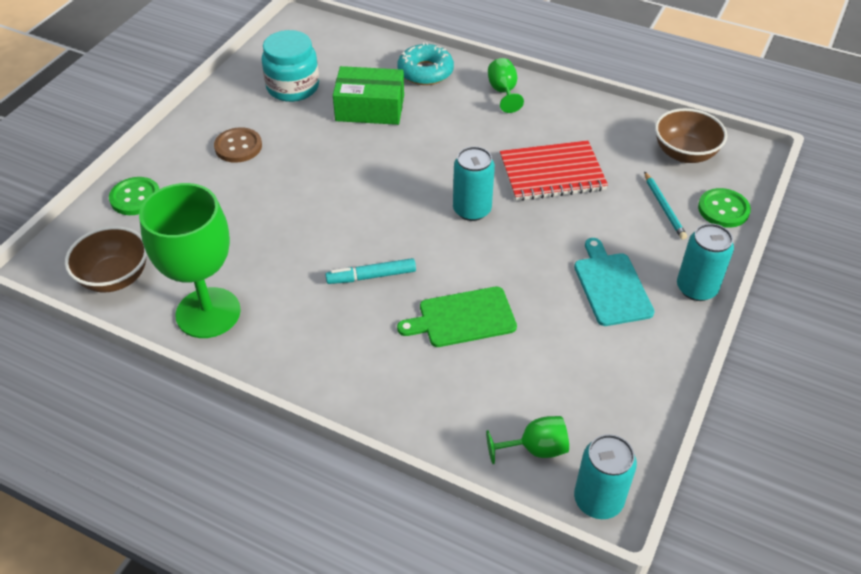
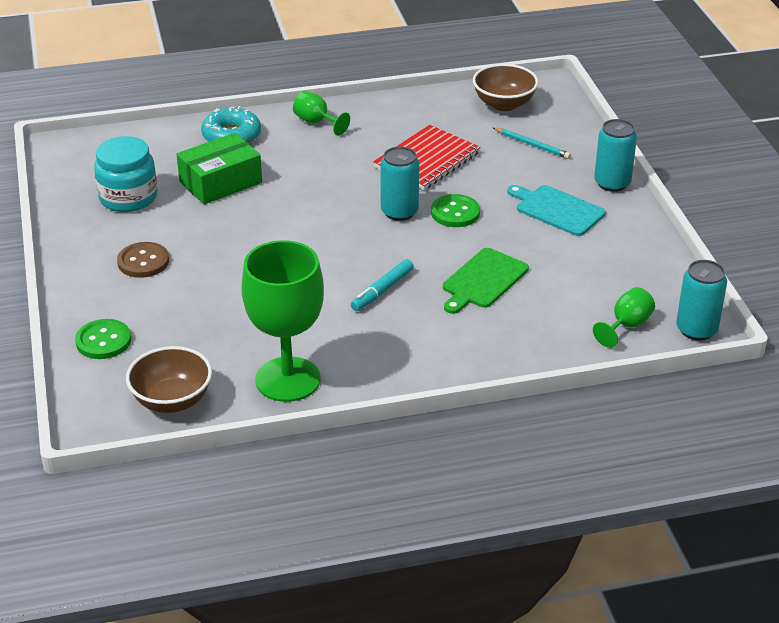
camera: 40 degrees left, 10 degrees down
green button [698,188,751,228] -> green button moved to [431,194,480,227]

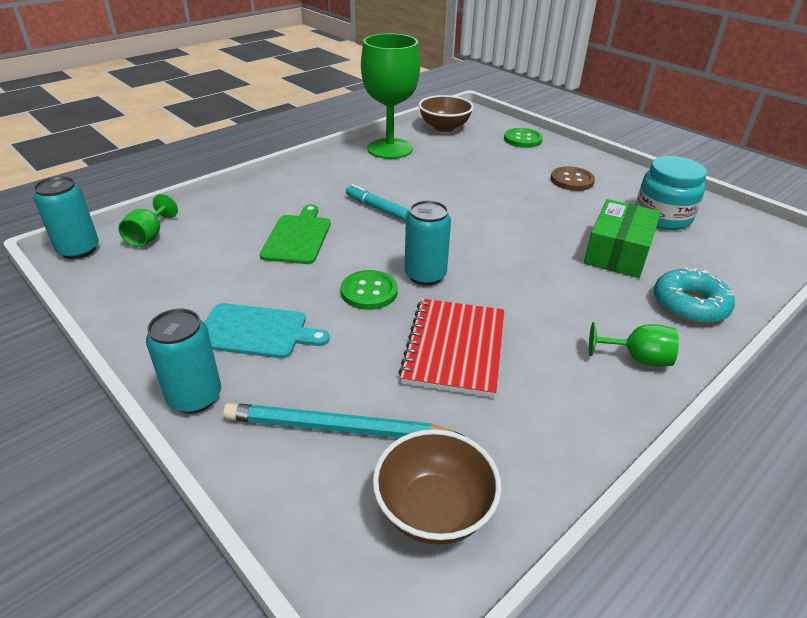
camera: 150 degrees right, 0 degrees up
turquoise marker [351,259,414,311] -> turquoise marker turned 60 degrees counterclockwise [346,184,410,221]
turquoise pencil [493,128,571,159] -> turquoise pencil [223,403,464,438], size x1.68

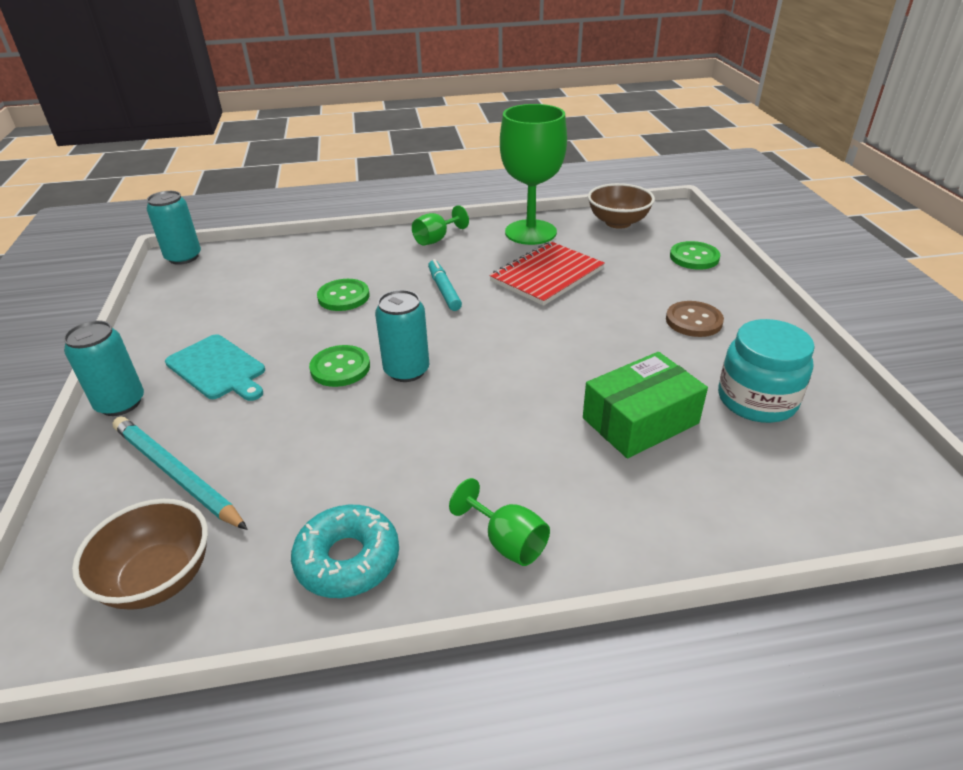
camera: 35 degrees right, 0 degrees up
green goblet [118,194,178,247] -> green goblet moved to [412,205,469,246]
green cutting board [260,205,331,264] -> green button [317,279,370,311]
red notebook [398,299,505,398] -> red notebook moved to [489,242,605,306]
turquoise donut [654,268,735,324] -> turquoise donut moved to [291,505,399,598]

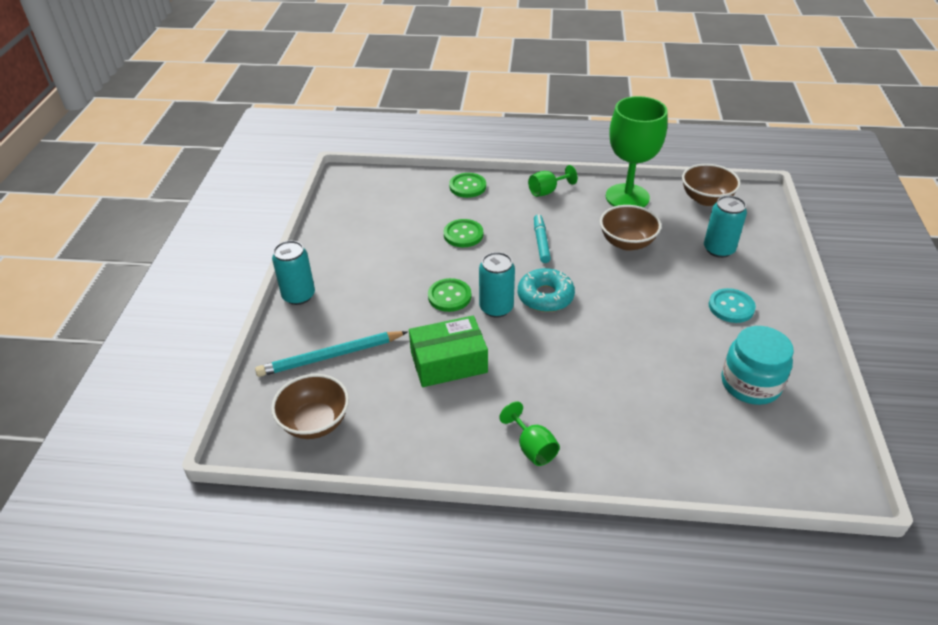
camera: 15 degrees right, 5 degrees up
turquoise pencil [112,417,248,530] -> turquoise pencil turned 75 degrees counterclockwise [255,331,407,377]
turquoise can [147,191,201,265] -> turquoise can moved to [704,195,747,258]
turquoise cutting board [165,334,265,401] -> none
turquoise donut [291,505,399,598] -> turquoise donut moved to [518,268,575,312]
red notebook [489,242,605,306] -> brown bowl [600,205,661,251]
green box [583,352,708,459] -> green box moved to [409,316,488,387]
brown button [666,301,724,337] -> turquoise button [709,288,756,323]
green button [670,241,720,270] -> green button moved to [449,173,486,198]

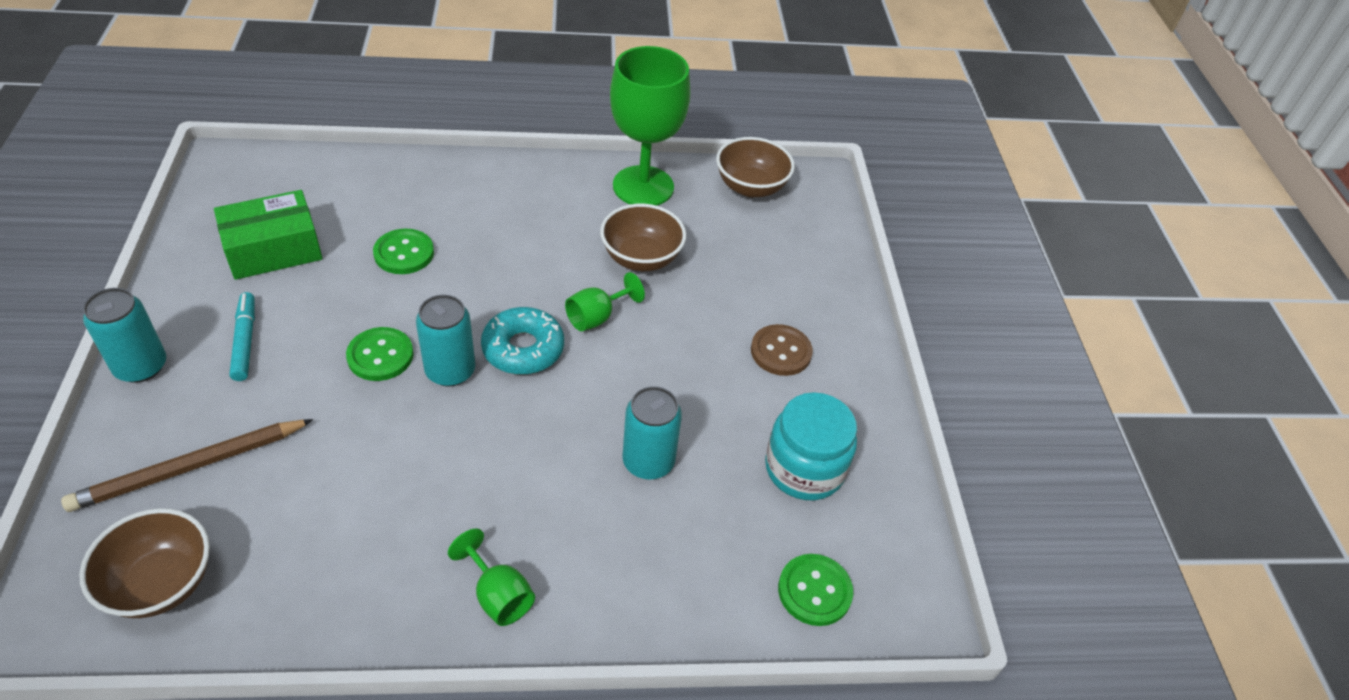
camera: 15 degrees left, 5 degrees up
turquoise pencil [255,331,407,377] -> brown pencil [61,419,313,512]
green box [409,316,488,387] -> green box moved to [214,190,322,280]
green button [449,173,486,198] -> green button moved to [778,554,853,626]
green goblet [528,165,578,197] -> green goblet moved to [565,272,645,331]
turquoise marker [534,214,551,263] -> turquoise marker moved to [229,292,255,381]
turquoise can [704,195,747,258] -> turquoise can moved to [622,386,682,480]
turquoise button [709,288,756,323] -> brown button [751,324,813,376]

